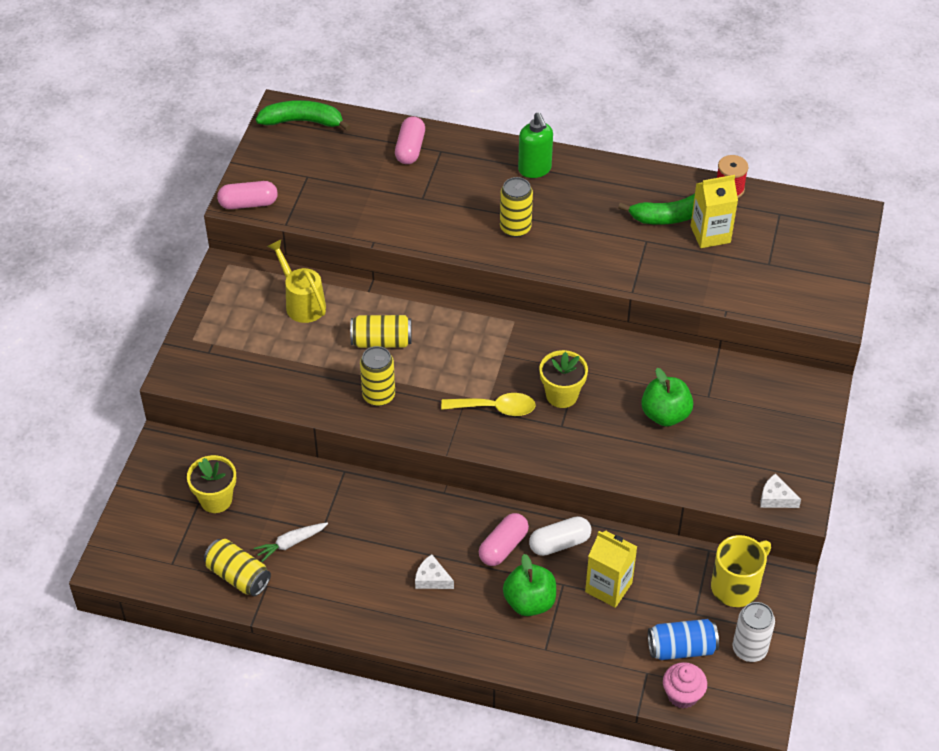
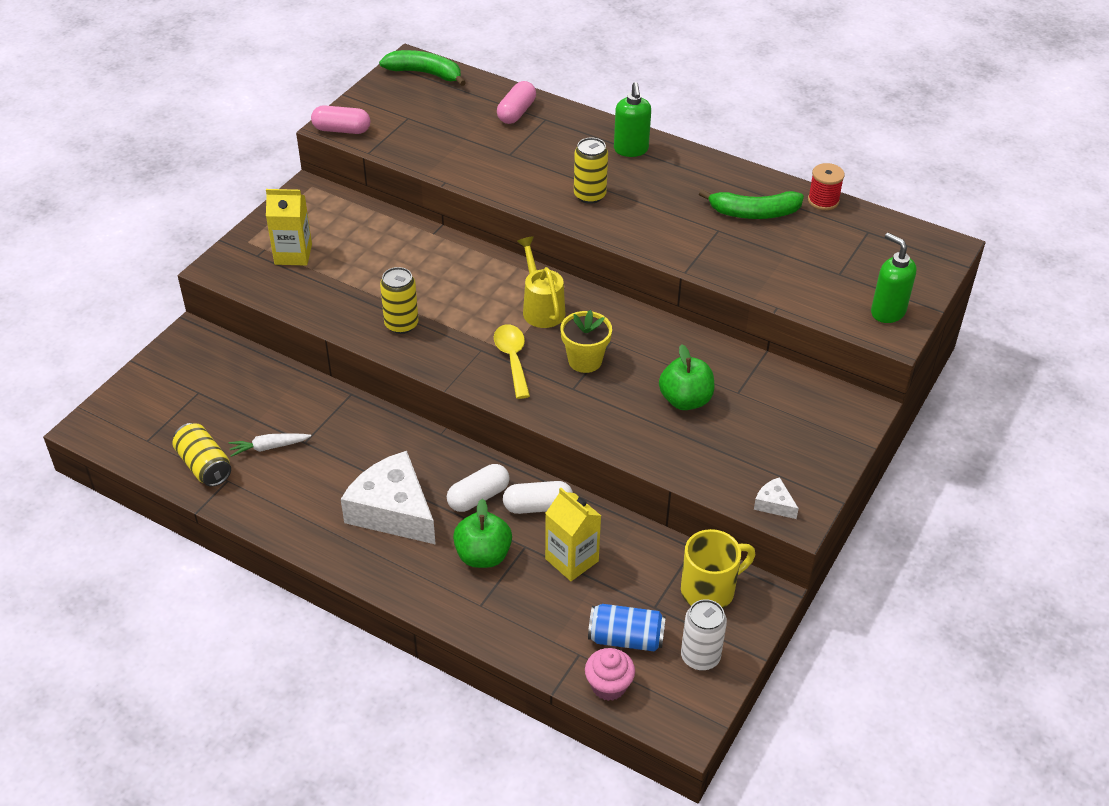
camera: 15 degrees right, 5 degrees down
yellow flower pot [187,455,236,513] -> none
yellow watering can [267,240,326,323] -> yellow watering can moved to [517,237,565,328]
yellow can [350,315,412,348] -> none
white cheese [415,554,454,589] -> white cheese [341,451,436,545], size x2.33
yellow spoon [441,393,536,416] -> yellow spoon turned 120 degrees counterclockwise [494,324,530,399]
pink capsule [479,513,529,566] -> white capsule [447,464,510,512]
yellow carton [691,175,738,248] -> yellow carton moved to [266,189,312,266]
none -> green soap dispenser [871,233,916,323]

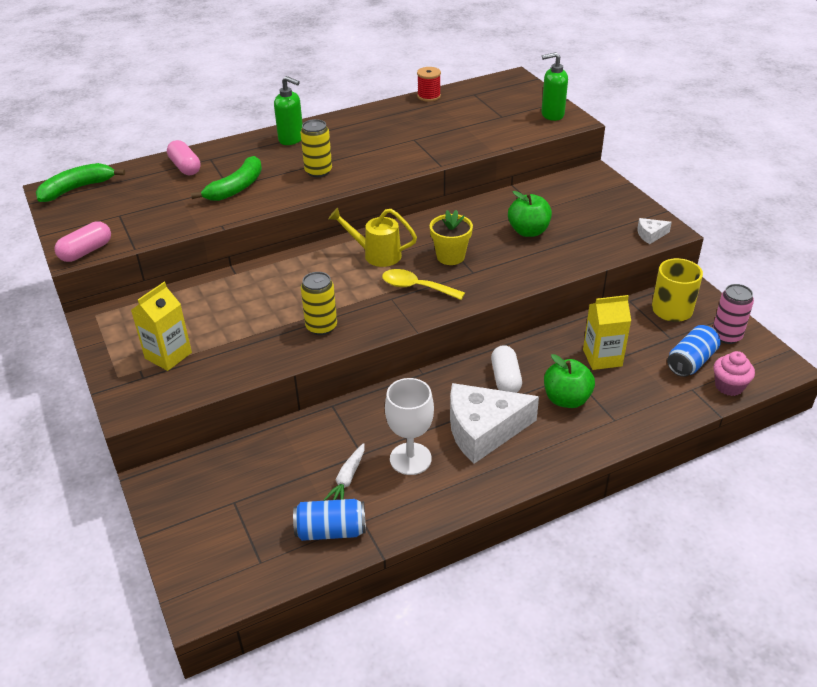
camera: 55 degrees left, 5 degrees down
yellow can [172,423,231,487] -> blue can [293,499,366,541]
white capsule [503,481,573,514] -> none
white can [681,599,727,670] -> pink can [713,284,754,344]
green banana [699,189,804,219] -> green banana moved to [191,156,262,201]
none -> white goblet [385,378,434,475]

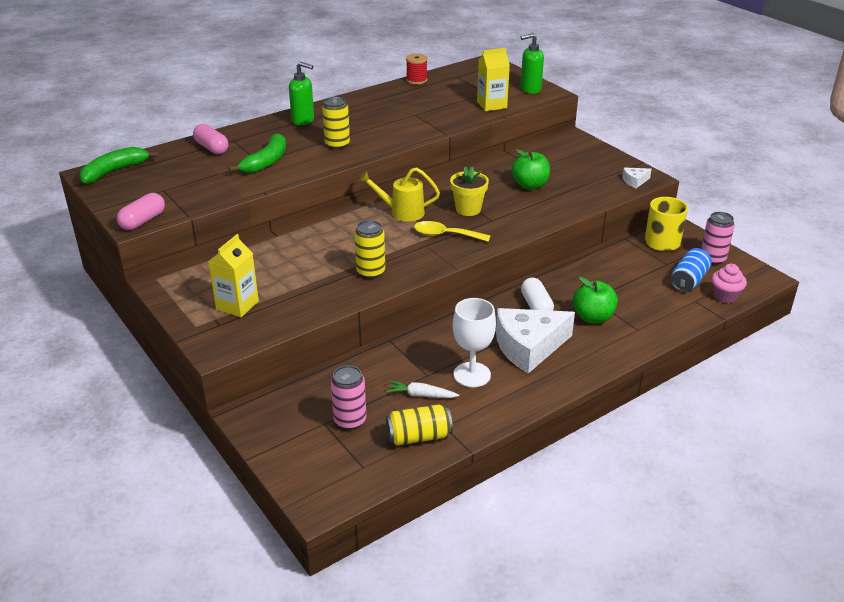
camera: 10 degrees left, 5 degrees down
blue can [293,499,366,541] -> yellow can [386,404,453,446]
white carrot [324,443,364,501] -> white carrot turned 90 degrees clockwise [386,381,459,398]
yellow carton [583,295,631,370] -> yellow carton moved to [477,48,510,111]
none -> pink can [331,365,366,430]

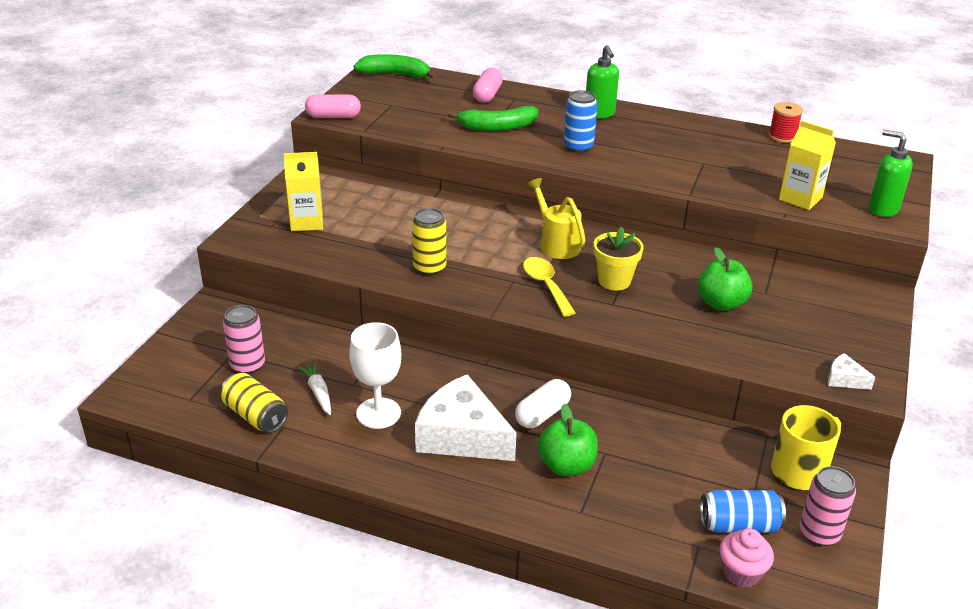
camera: 55 degrees right, 0 degrees up
yellow can [322,97,350,149] -> blue can [564,90,598,153]

